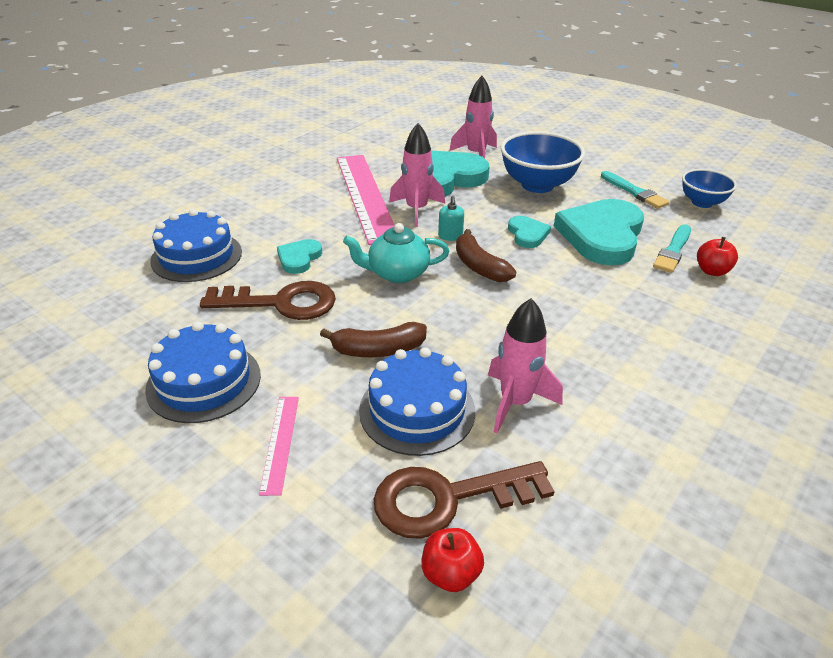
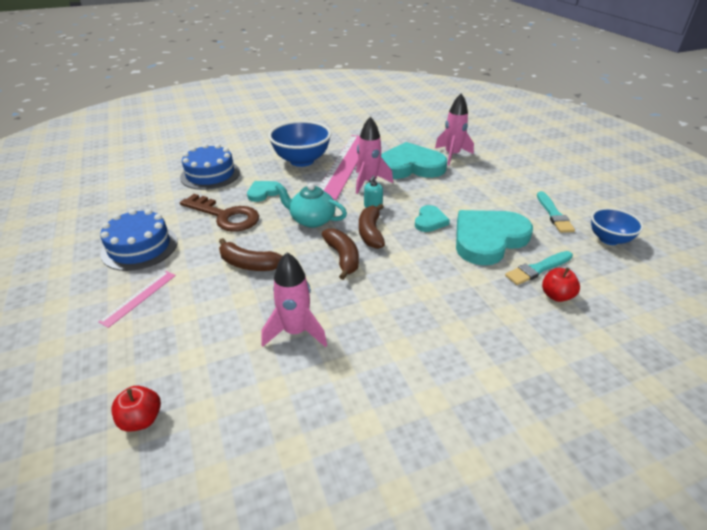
camera: 30 degrees right, 0 degrees up
blue cake [359,347,475,456] -> none
brown key [374,461,555,539] -> none
blue bowl [501,131,585,193] -> blue bowl moved to [268,121,331,167]
none -> brown banana [322,228,359,280]

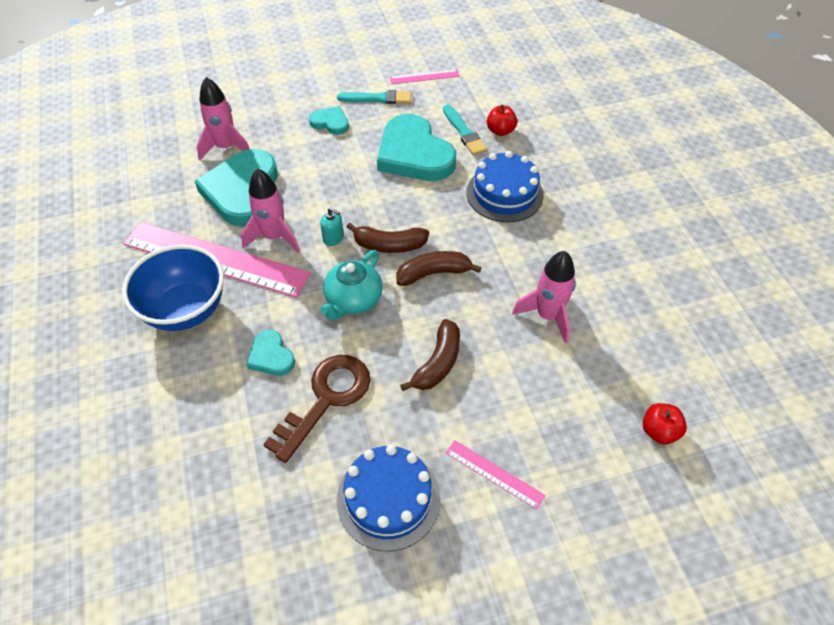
camera: 85 degrees left, 15 degrees up
blue cake [180,144,240,190] -> blue cake moved to [466,151,544,222]
turquoise heart [415,205,450,232] -> turquoise heart moved to [309,106,349,135]
blue bowl [591,208,644,245] -> pink ruler [390,69,460,84]

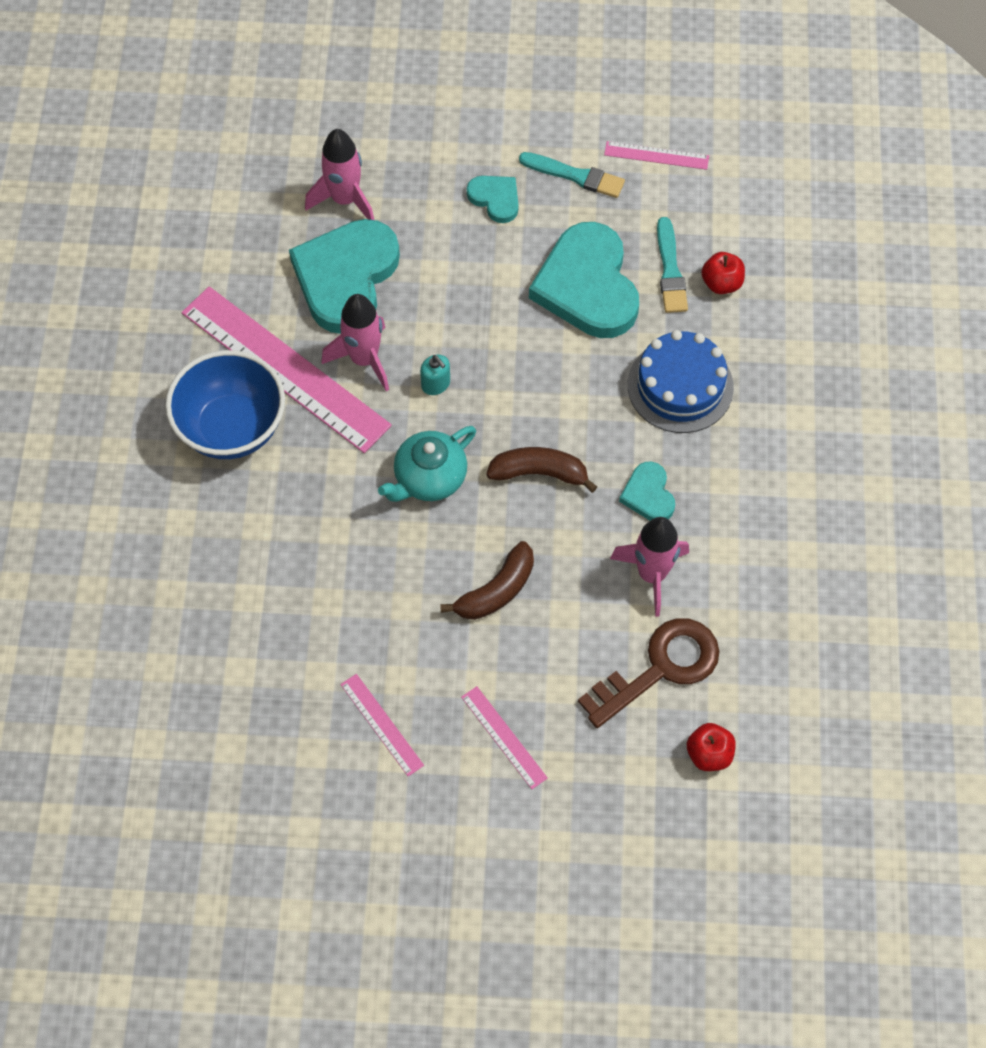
camera: 20 degrees right, 10 degrees up
turquoise heart [246,330,295,376] -> turquoise heart moved to [619,461,675,521]
brown key [263,355,371,463] -> brown key moved to [578,618,720,728]
blue cake [337,445,441,551] -> pink ruler [341,674,424,776]
brown banana [347,223,429,253] -> none

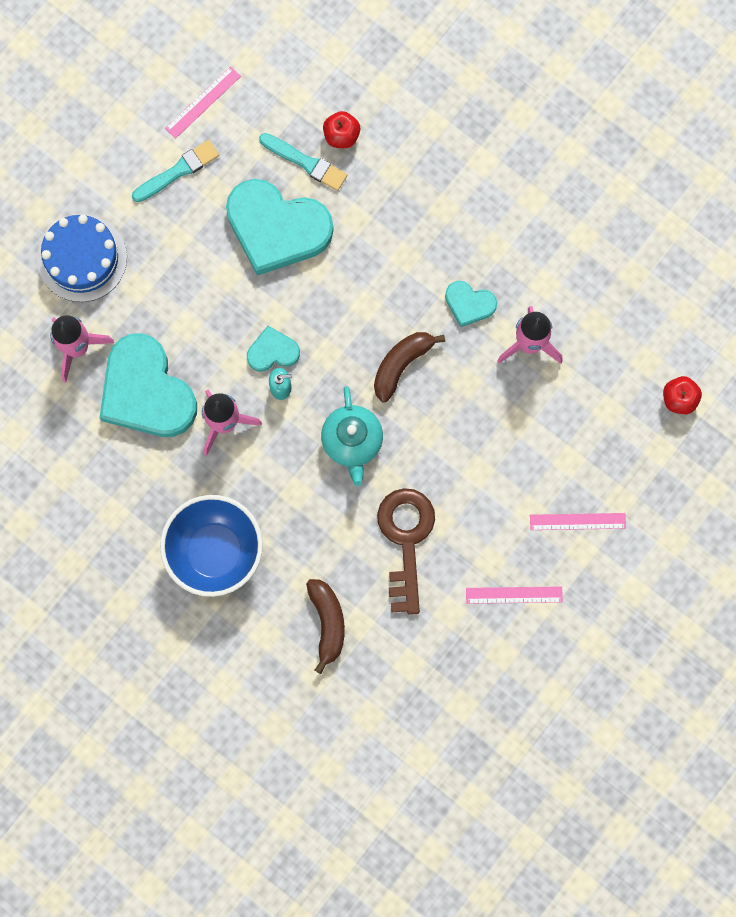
camera: 55 degrees left, 15 degrees up
pink ruler [181,286,392,453] -> none
brown banana [440,541,534,620] -> brown banana moved to [306,579,345,674]
turquoise heart [467,176,518,223] -> turquoise heart moved to [247,326,300,372]
brown key [578,618,720,728] -> brown key moved to [377,488,435,615]
blue cake [628,330,734,433] -> blue cake moved to [37,215,127,302]

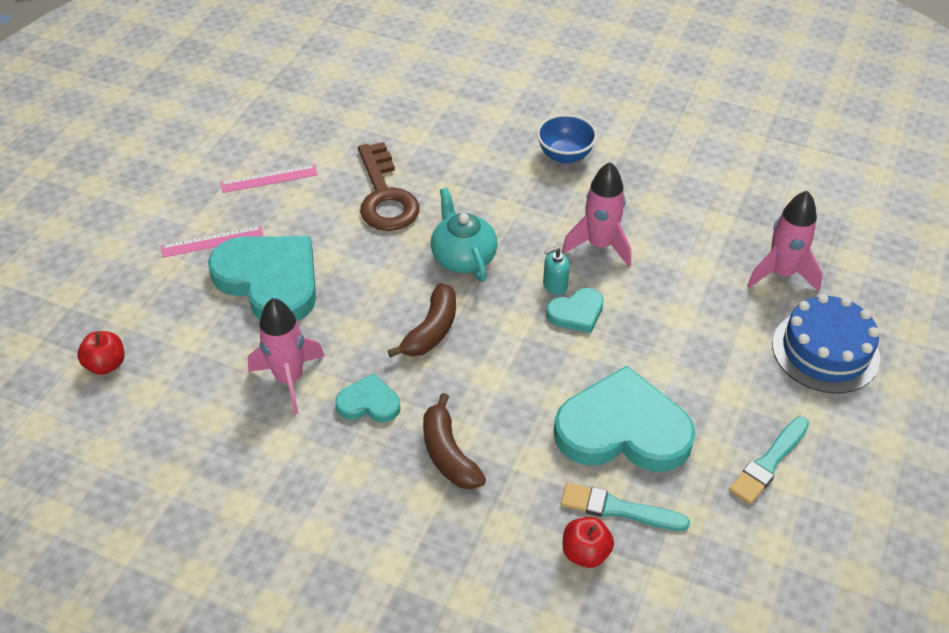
camera: 165 degrees right, 30 degrees down
turquoise heart [100,333,197,437] -> turquoise heart moved to [208,236,316,321]
blue bowl [160,495,263,597] -> blue bowl [537,114,597,164], size x0.61
pink ruler [165,66,241,139] -> none
brown banana [306,579,345,674] -> brown banana moved to [423,393,486,490]

